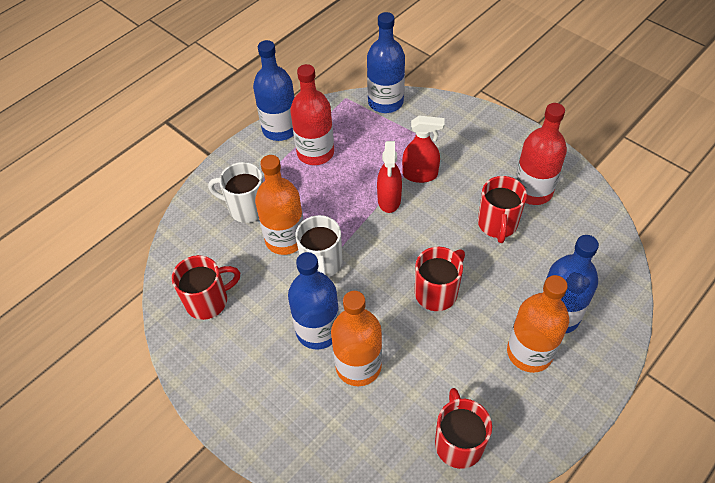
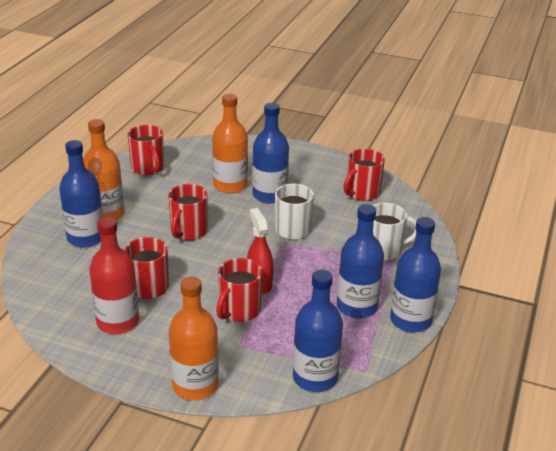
camera: 155 degrees right, 20 degrees down
orange bottle [255,155,304,255] -> orange bottle moved to [169,276,219,400]
red bottle [290,64,334,165] -> blue bottle [337,204,384,319]
red spray bottle [402,116,445,183] -> red mug [216,258,262,322]

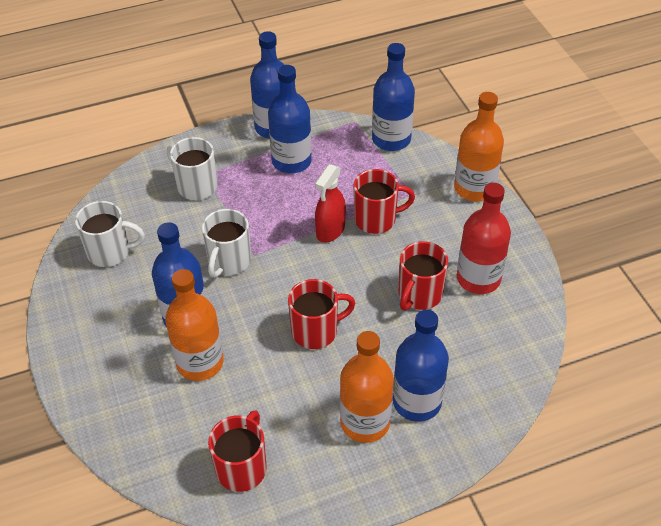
camera: 130 degrees left, 15 degrees up
red mug [343,149,385,201] -> white mug [75,201,145,267]

